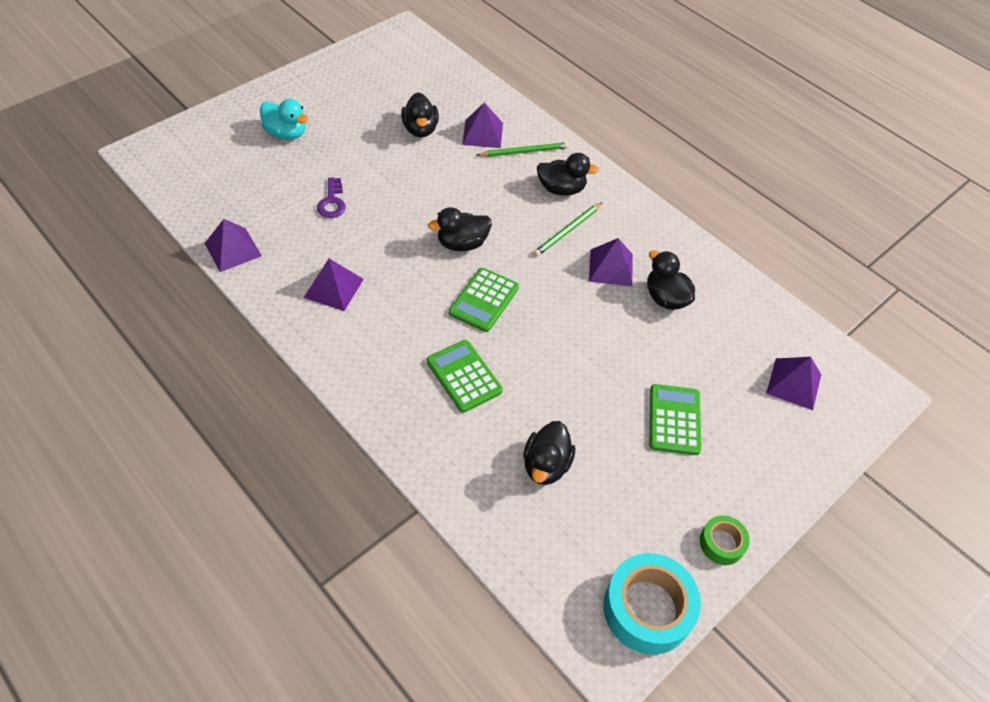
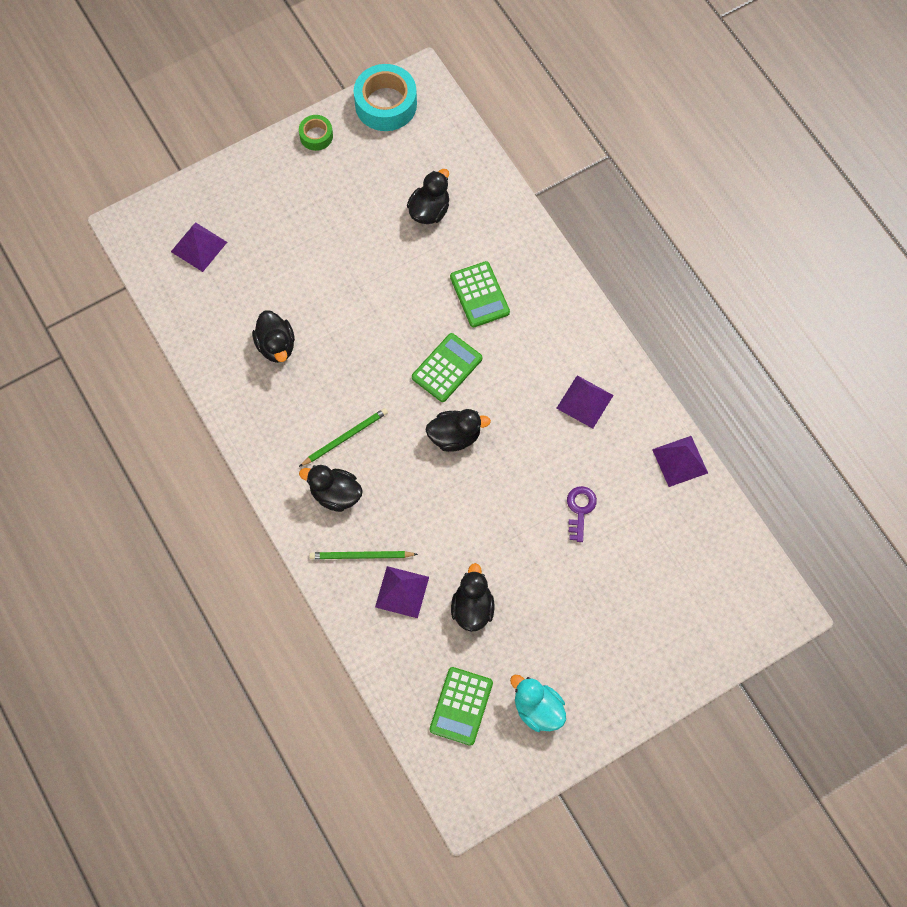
camera: 165 degrees left, 15 degrees up
turquoise duck [260,99,309,140] -> turquoise duck moved to [510,675,566,732]
purple pyramid [589,238,633,286] -> none
green calculator [649,384,701,455] -> green calculator moved to [430,667,493,746]

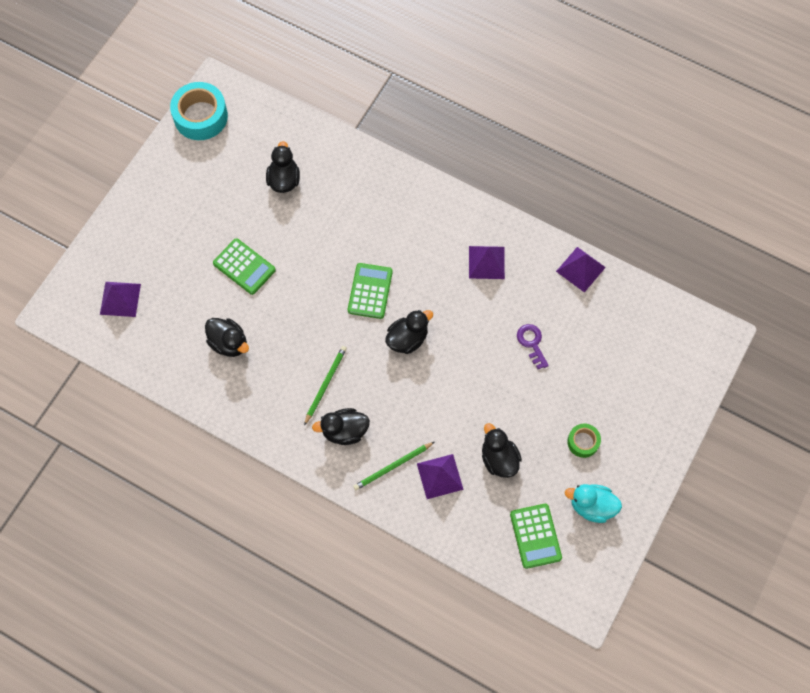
camera: 30 degrees left, 0 degrees up
green tape [299,115,333,151] -> green tape moved to [567,424,601,458]
green calculator [450,261,510,327] -> green calculator moved to [213,238,276,295]

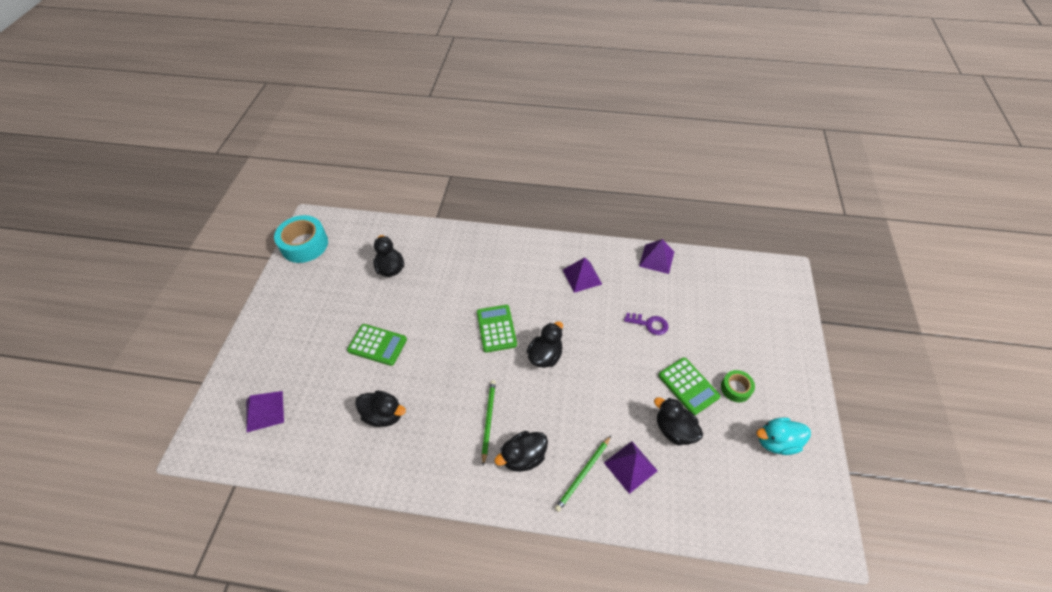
camera: 20 degrees left, 15 degrees down
green calculator [510,504,562,569] -> green calculator moved to [658,357,720,415]
purple key [517,324,549,369] -> purple key turned 150 degrees clockwise [624,313,668,335]

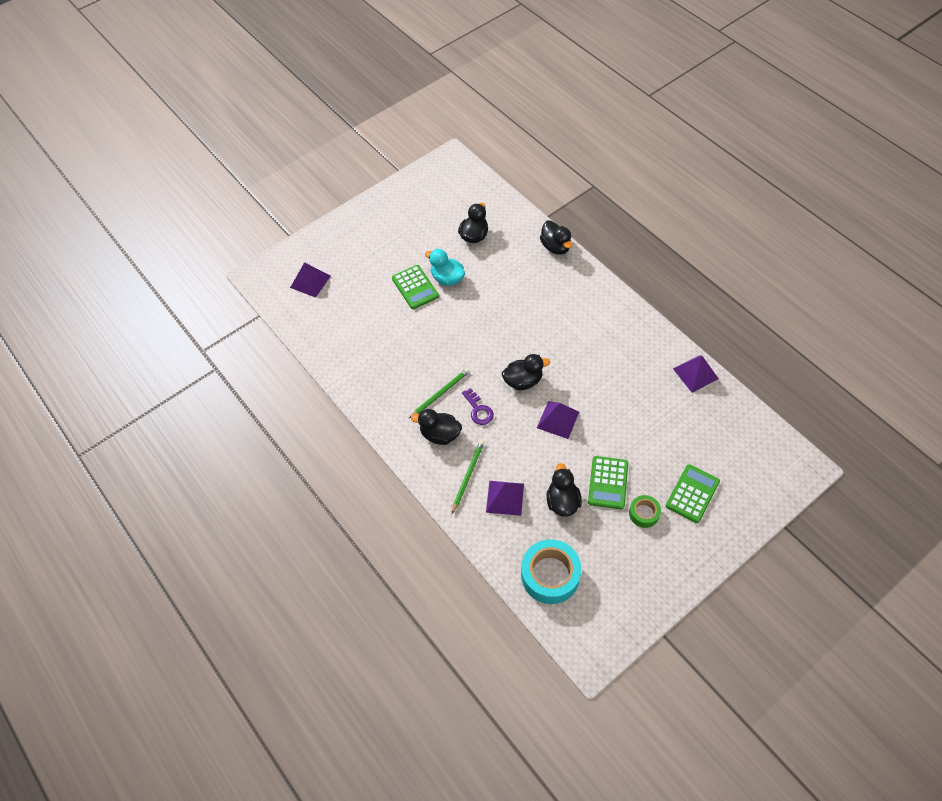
camera: 45 degrees right, 5 degrees up
turquoise tape [274,215,328,263] -> turquoise tape moved to [521,539,582,604]
black duck [355,391,406,427] -> black duck moved to [540,221,572,255]
green calculator [477,305,517,353] -> green calculator moved to [666,464,720,523]
green pencil [555,436,611,512] -> green pencil turned 120 degrees clockwise [452,440,484,514]
purple pyramid [563,257,602,293] -> purple pyramid moved to [537,401,579,439]
purple key [624,313,668,335] -> purple key moved to [462,388,494,425]
turquoise duck [757,417,811,455] -> turquoise duck moved to [425,249,465,286]

